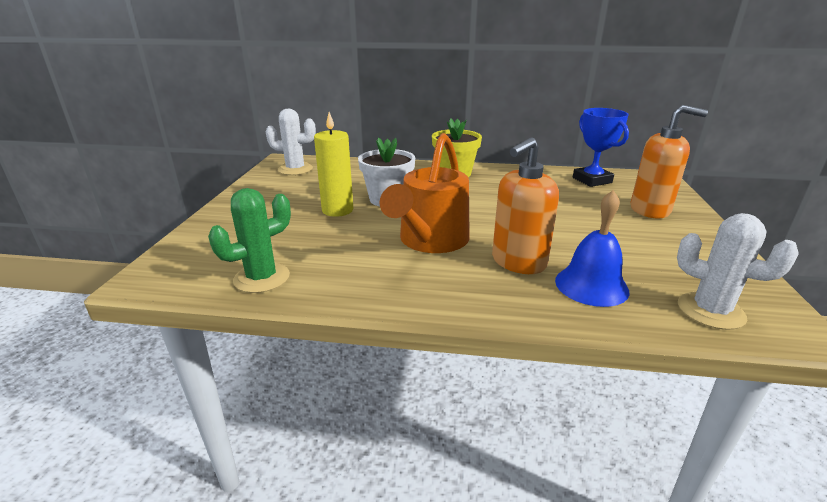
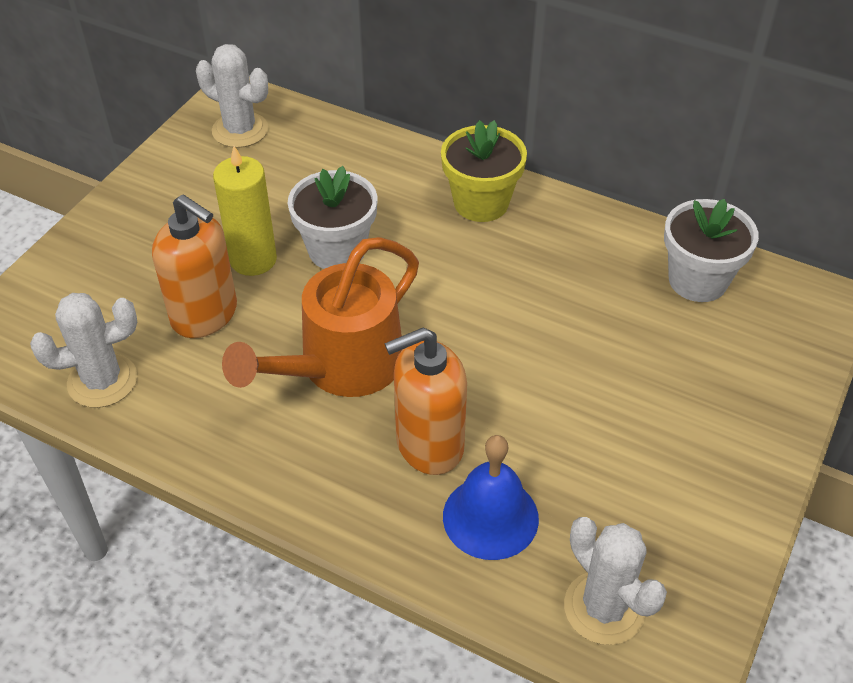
camera: 20 degrees right, 20 degrees up
green cactus [208,188,291,293] -> white cactus [30,293,137,408]
blue trophy [573,108,629,187] -> white flower pot [664,199,759,302]
orange soap dispenser [631,105,708,219] -> orange soap dispenser moved to [152,195,237,338]

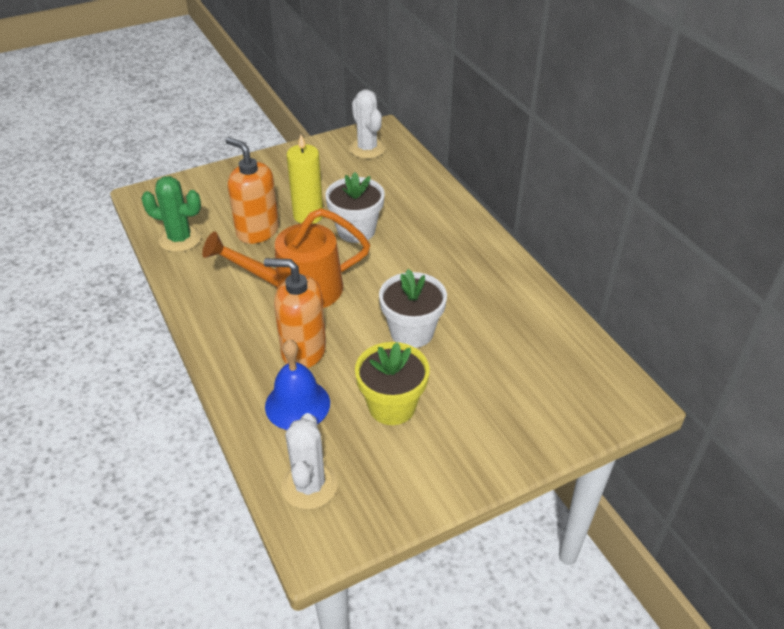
camera: 35 degrees right, 5 degrees down
white cactus [30,293,137,408] -> green cactus [141,176,201,252]
orange soap dispenser [152,195,237,338] -> orange soap dispenser turned 150 degrees clockwise [226,137,279,244]
yellow flower pot [441,120,527,222] -> yellow flower pot moved to [355,342,430,425]
white flower pot [664,199,759,302] -> white flower pot moved to [379,269,447,348]

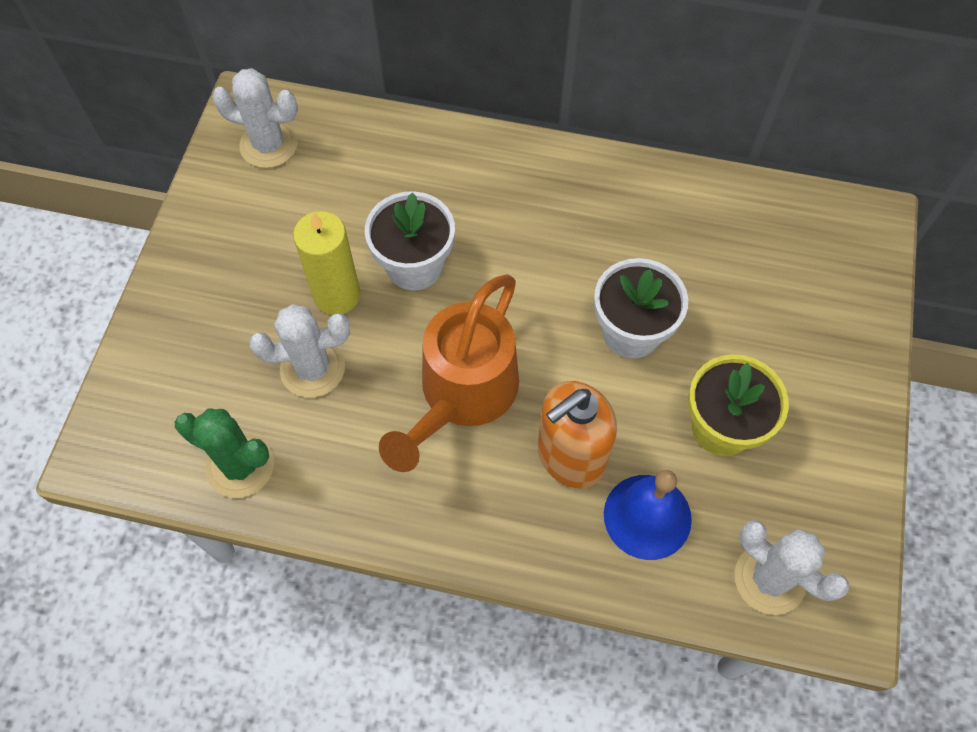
camera: 50 degrees left, 20 degrees up
green cactus [141,176,201,252] -> green cactus turned 60 degrees clockwise [175,408,274,498]
orange soap dispenser [226,137,279,244] -> white cactus [249,304,350,398]

